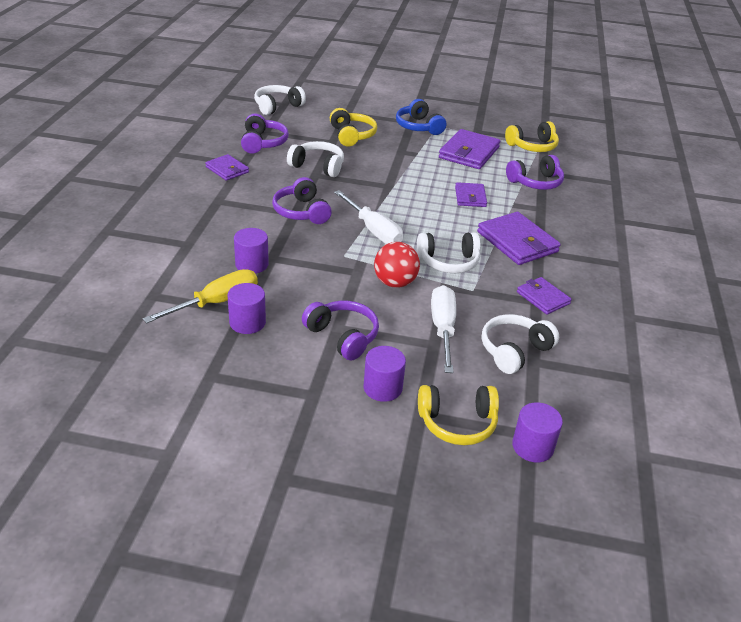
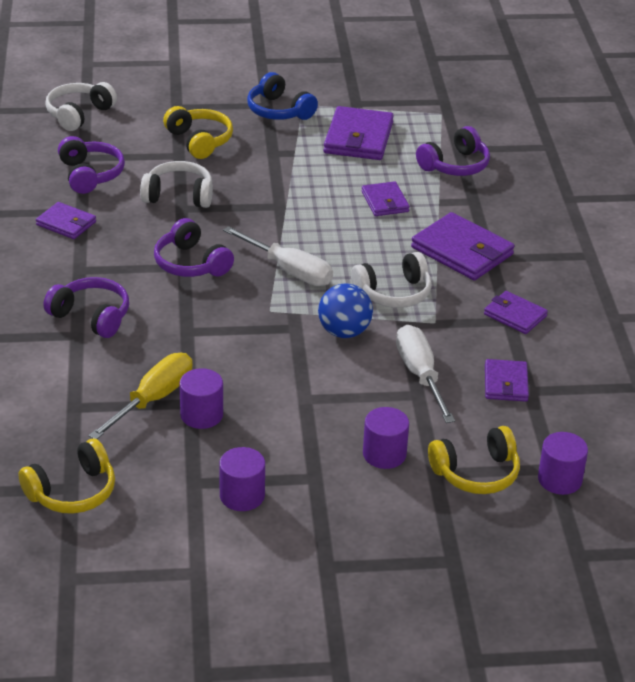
camera: 15 degrees left, 0 degrees up
purple cylinder [234,228,269,274] -> purple cylinder moved to [219,447,265,511]
purple headphones [302,301,379,361] -> purple headphones moved to [44,277,129,338]
red ball [374,242,420,288] -> blue ball [318,283,373,338]
white headphones [482,314,559,374] -> purple wallet [485,359,529,402]
yellow headphones [505,121,559,152] -> yellow headphones moved to [18,439,115,514]

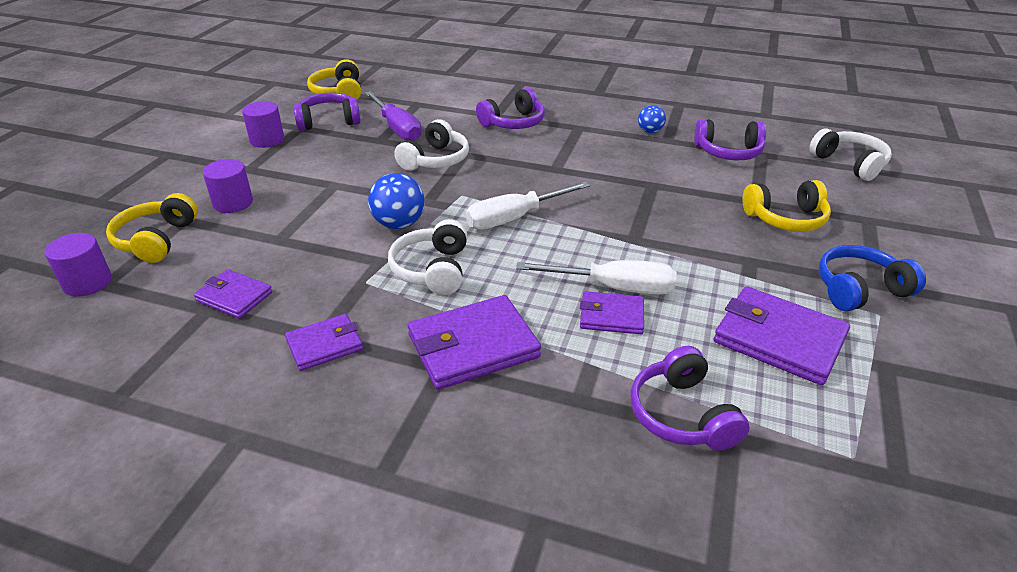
camera: 115 degrees right, 0 degrees up
purple wallet [36,202,96,239] -> blue ball [638,105,666,133]
yellow screwdriver [88,353,193,439] -> purple screwdriver [365,91,422,141]
white headphones [140,161,213,208] -> white headphones moved to [394,119,469,171]
purple headphones [154,218,234,277] -> purple headphones moved to [294,93,361,131]
purple cylinder [179,368,223,429] -> none
white screwdriver [396,325,455,423] -> white screwdriver moved to [516,260,677,294]

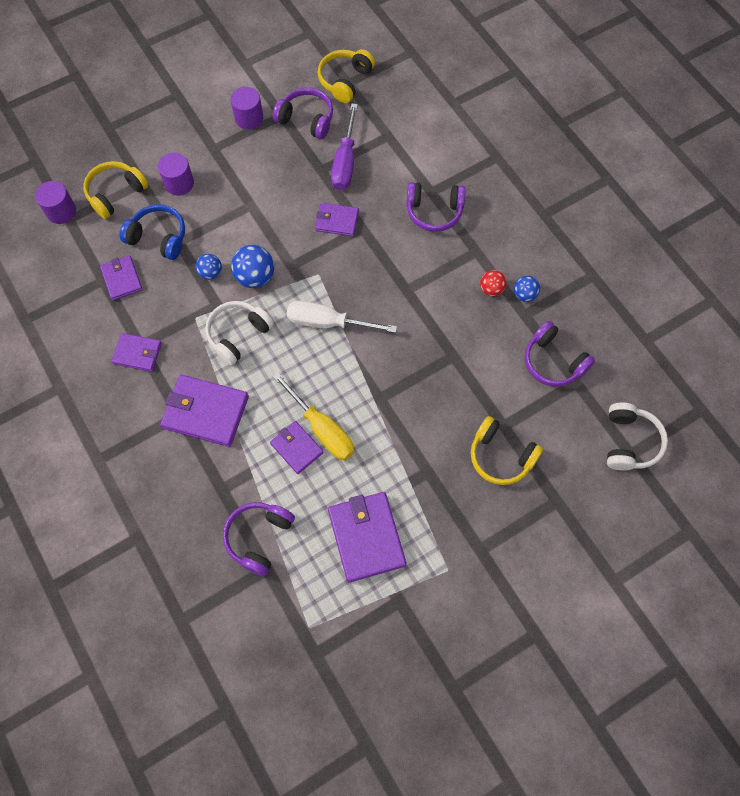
camera: 40 degrees right, 30 degrees up
white headphones [394,119,469,171] -> purple wallet [315,203,359,236]
white screwdriver [516,260,677,294] -> yellow screwdriver [272,372,354,461]
blue headphones [819,245,926,311] -> blue headphones moved to [119,204,185,260]
none -> blue ball [196,254,222,280]
none -> red ball [480,270,506,296]

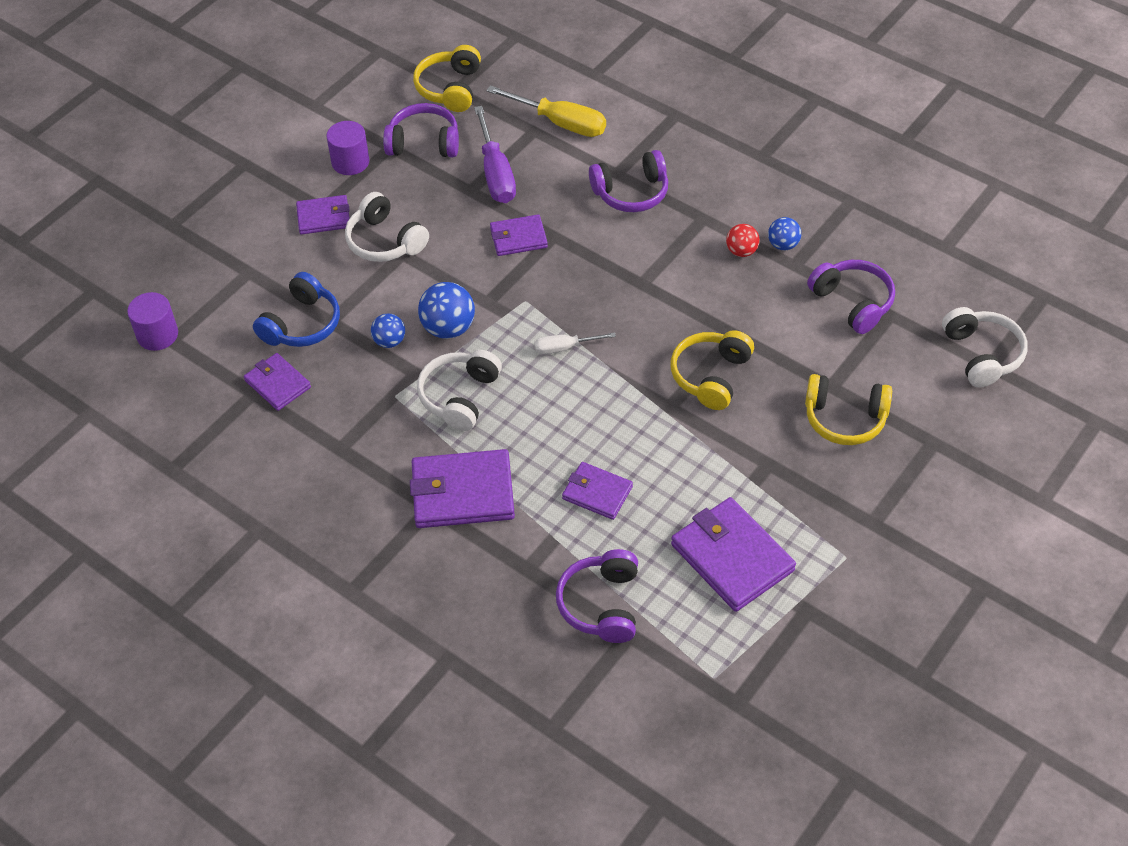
camera: 20 degrees left, 15 degrees down
yellow headphones [83,161,149,219] -> yellow headphones moved to [670,330,754,410]
purple wallet [111,333,162,372] -> purple wallet moved to [296,195,350,234]
blue headphones [119,204,185,260] -> blue headphones turned 120 degrees clockwise [253,272,340,347]
purple cylinder [158,153,194,196] -> none
yellow screwdriver [272,372,354,461] -> yellow screwdriver moved to [486,85,606,137]
white screwdriver [287,301,397,333] -> white screwdriver [534,332,616,355], size x0.57
purple headphones [525,321,595,387] -> purple headphones turned 150 degrees counterclockwise [807,260,895,334]
none -> white headphones [345,192,429,262]

